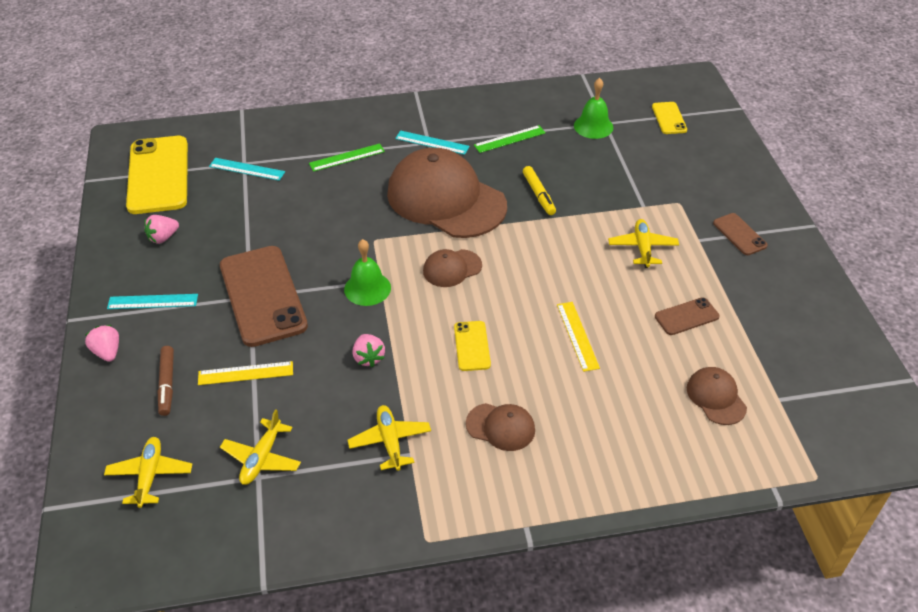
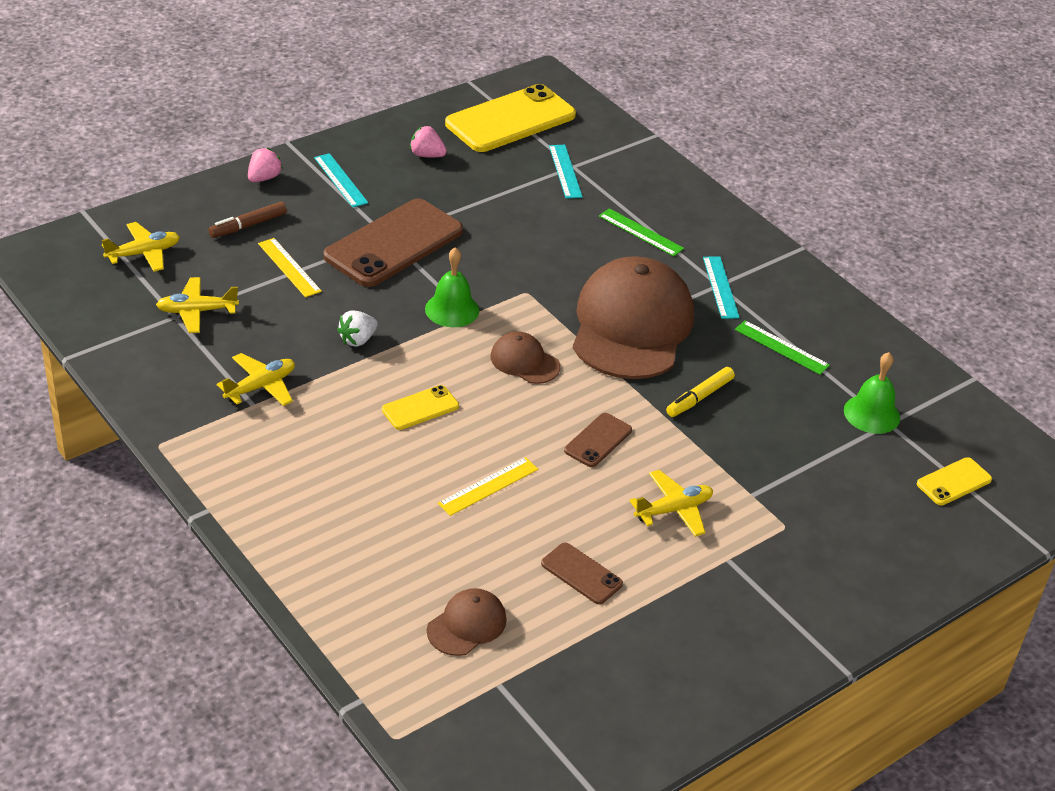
camera: 60 degrees right, 5 degrees down
pink strawberry [353,334,385,367] -> white strawberry [337,310,378,347]
brown cap [466,403,535,451] -> none
brown phone [713,213,768,255] -> brown phone moved to [564,413,632,467]

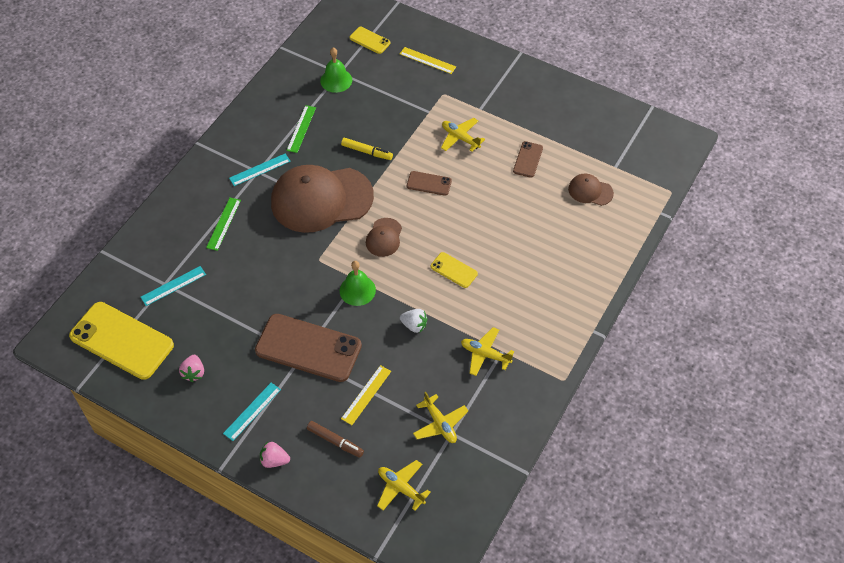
camera: 110 degrees left, 15 degrees up
yellow ruler [438,457,538,516] -> yellow ruler moved to [400,47,456,74]

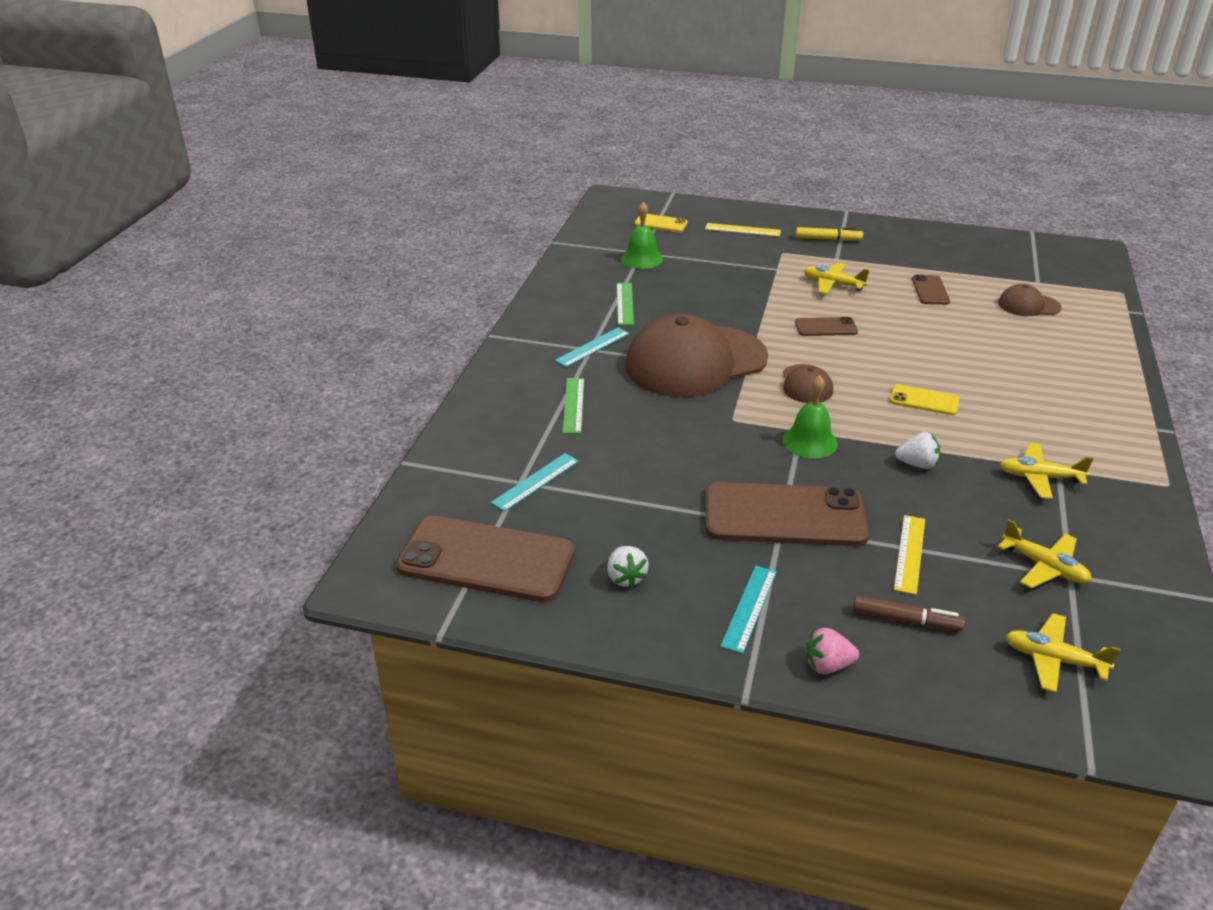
camera: 15 degrees left, 20 degrees down
yellow phone [69,302,174,380] -> brown phone [396,516,575,602]
pink strawberry [179,355,204,382] -> white strawberry [607,546,649,589]
yellow marker [341,138,393,160] -> yellow marker moved to [796,227,863,241]

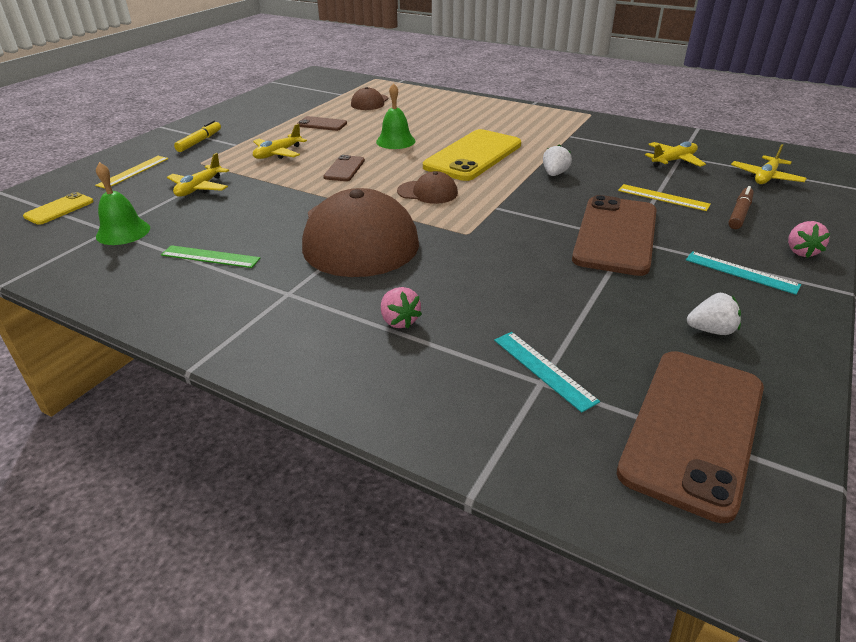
camera: 75 degrees left, 0 degrees up
turquoise ruler [555,327,630,367] -> none
green ruler [562,378,584,434] -> pink strawberry [381,287,422,329]
green bell [783,375,838,458] -> green bell moved to [376,83,416,149]
yellow phone [890,384,959,415] -> yellow phone [423,129,521,181], size x2.12
yellow plane [1000,443,1094,499] -> yellow plane moved to [167,153,229,197]

